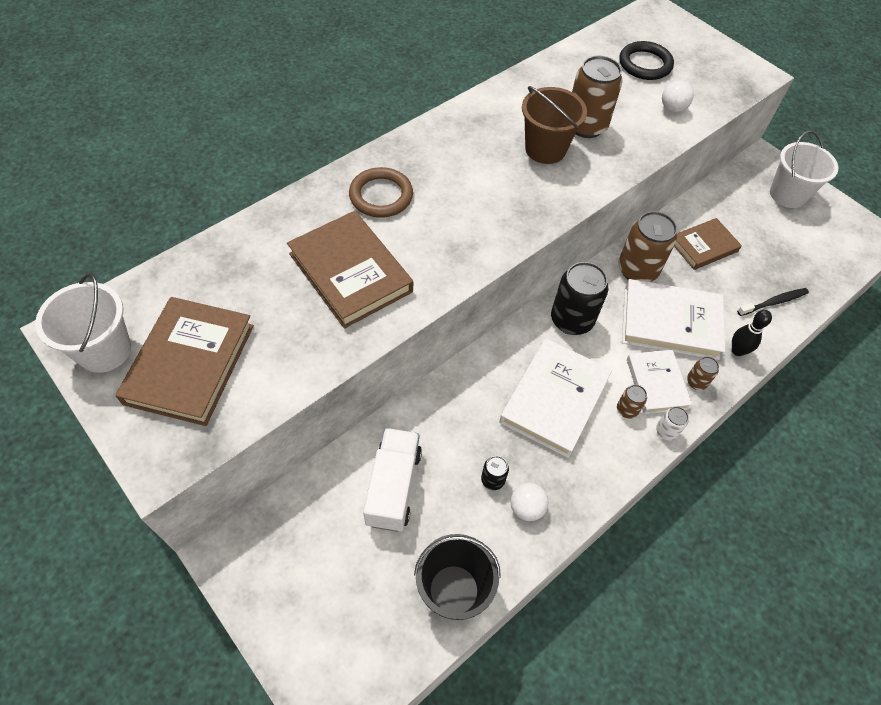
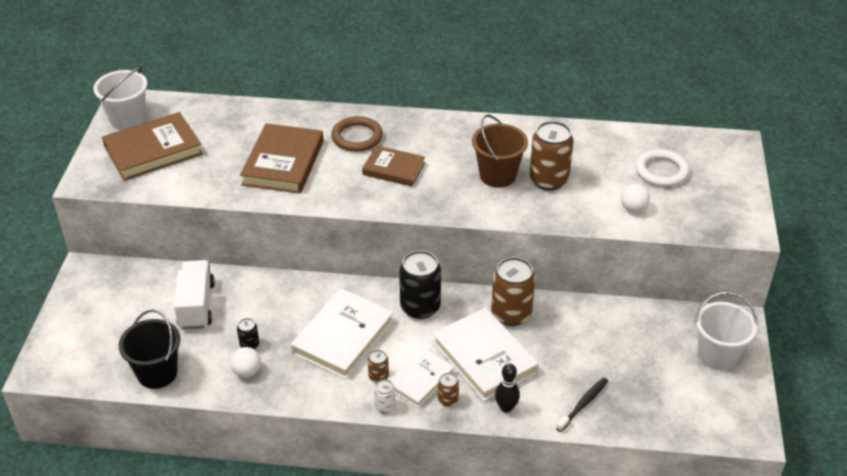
camera: 50 degrees right, 15 degrees down
white truck [363,428,422,532] -> white truck turned 60 degrees counterclockwise [174,260,215,329]
white book [499,338,612,458] -> white book turned 45 degrees counterclockwise [291,288,394,379]
black ring [619,41,674,80] -> white ring [635,149,689,187]
brown book [674,218,742,270] -> brown book moved to [362,145,425,187]
black toothbrush [737,288,809,316] -> black toothbrush turned 75 degrees counterclockwise [556,377,608,432]

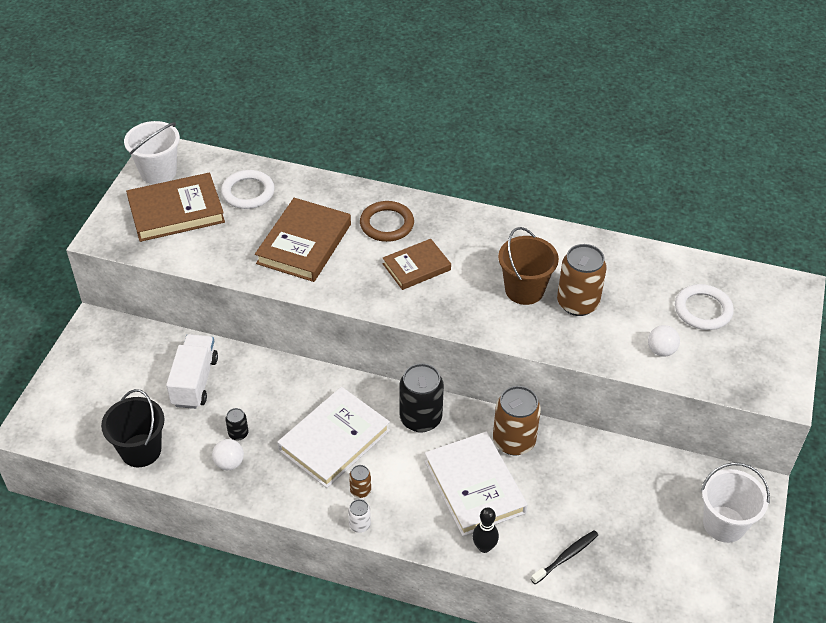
camera: 10 degrees right, 5 degrees up
brown book [362,145,425,187] -> brown book turned 60 degrees counterclockwise [383,239,451,290]
white book [387,347,454,408] -> none
brown can [438,373,459,407] -> none
none -> white ring [221,170,275,209]

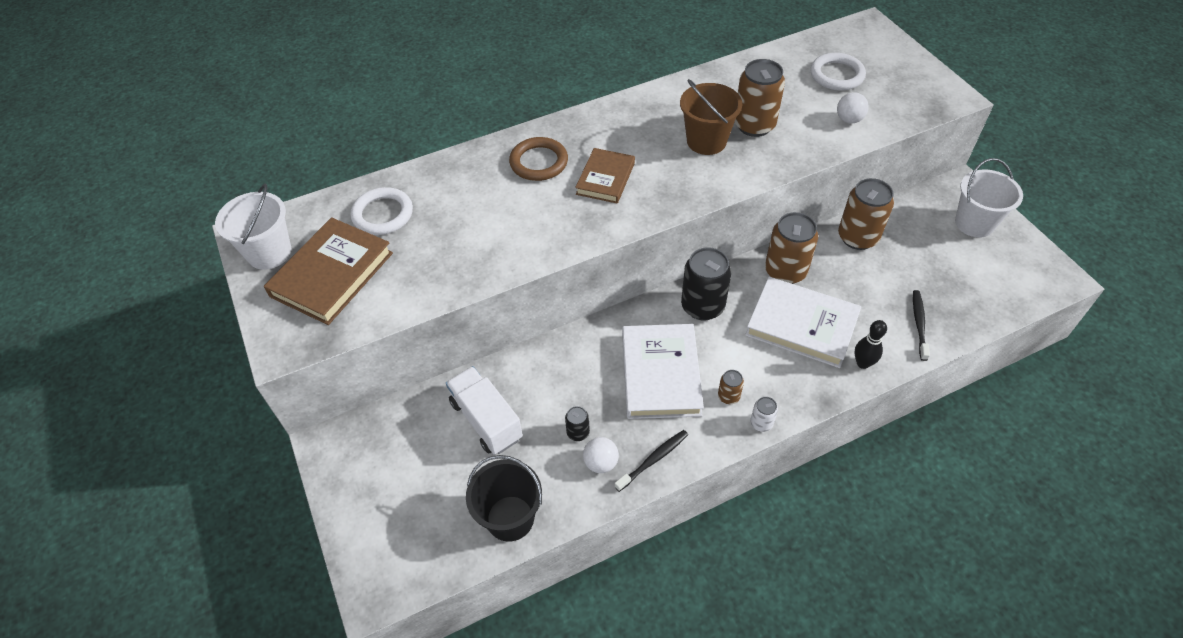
camera: 40 degrees left, 5 degrees up
brown book [255,198,351,282] -> none
none -> black toothbrush [615,430,688,492]
none -> brown can [838,178,894,250]

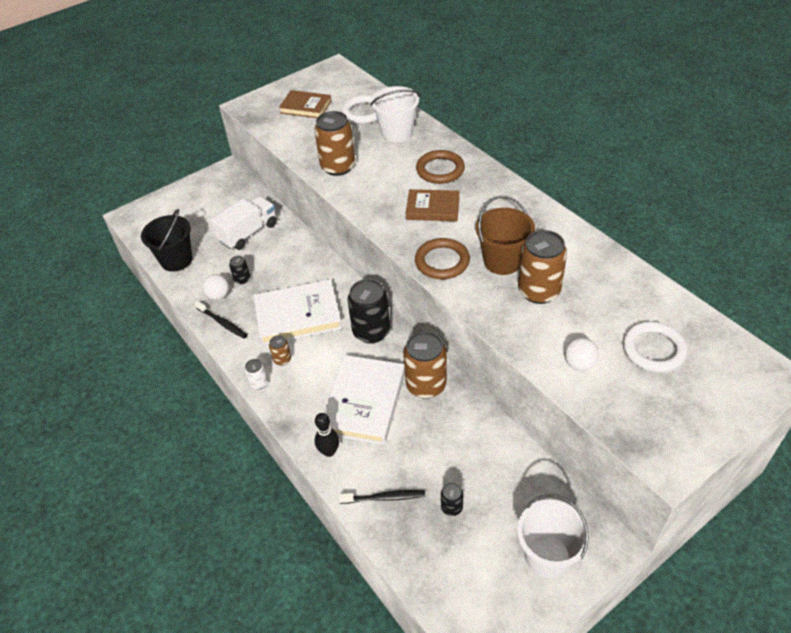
camera: 80 degrees right, 5 degrees down
white bucket [215,184,292,270] -> white bucket moved to [370,86,420,142]
brown book [264,217,393,325] -> brown book [279,90,331,118], size x0.63
brown can [838,178,894,250] -> brown can moved to [314,111,355,176]
none -> brown ring [415,238,470,279]
none -> black can [441,483,463,516]

